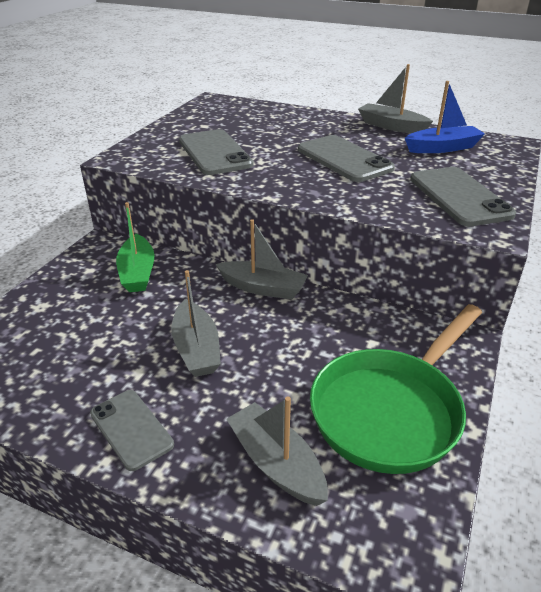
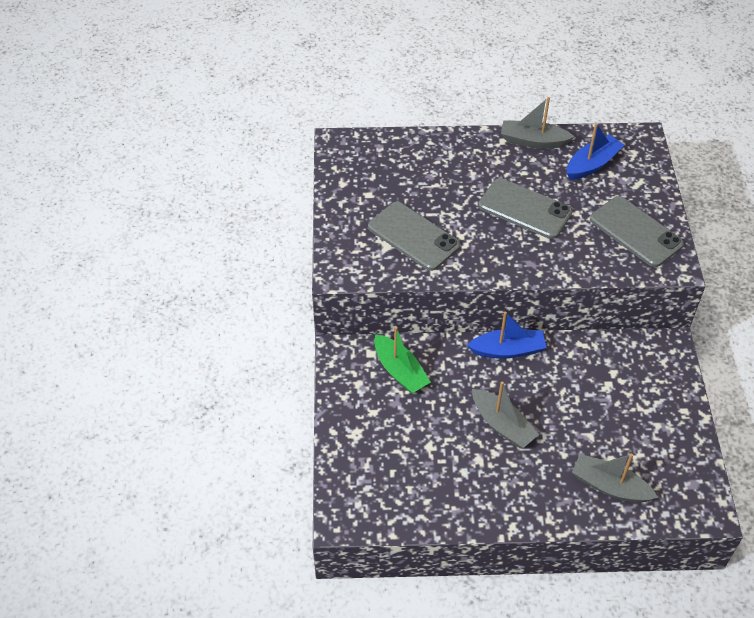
camera: 25 degrees left, 15 degrees up
grey phone [90,390,174,471] -> none
grey boat [216,219,308,299] -> blue boat [467,311,547,359]
green pan [310,304,482,474] -> none

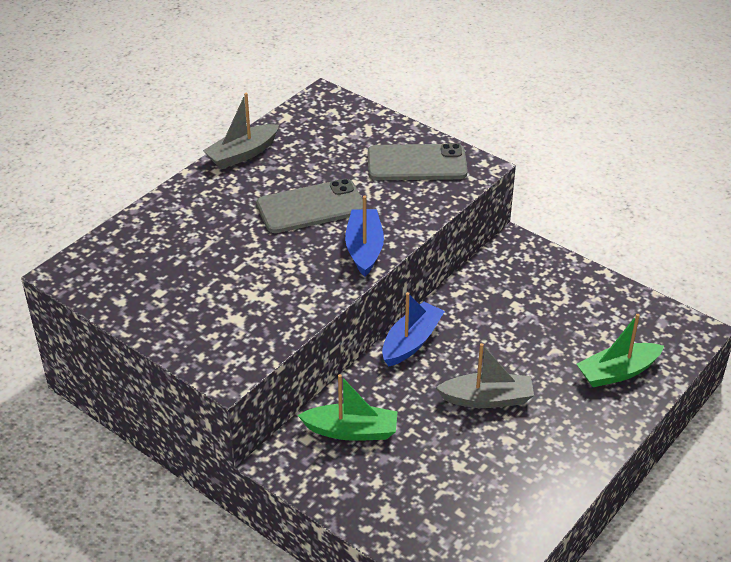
camera: 50 degrees left, 10 degrees down
grey phone [368,202,460,271] -> none
blue boat [567,123,624,180] -> blue boat moved to [345,196,384,277]
grey boat [572,454,658,503] -> green boat [577,314,664,387]

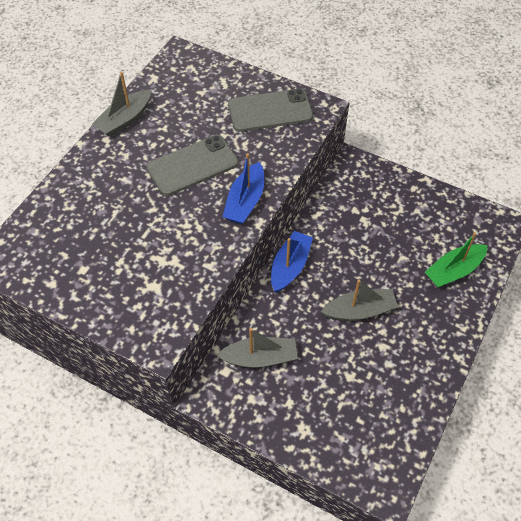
camera: 10 degrees left, 15 degrees up
green boat [298,374,398,441] -> grey boat [216,328,298,368]
blue boat [345,196,384,277] -> blue boat turned 150 degrees counterclockwise [223,153,264,224]

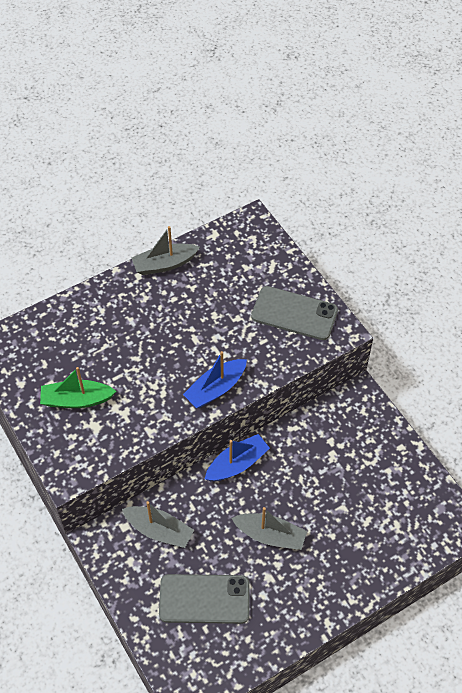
camera: 30 degrees right, 0 degrees up
grey phone [147,135,239,196] -> grey phone moved to [159,574,250,624]
green boat [425,232,488,288] -> green boat moved to [40,367,116,408]

